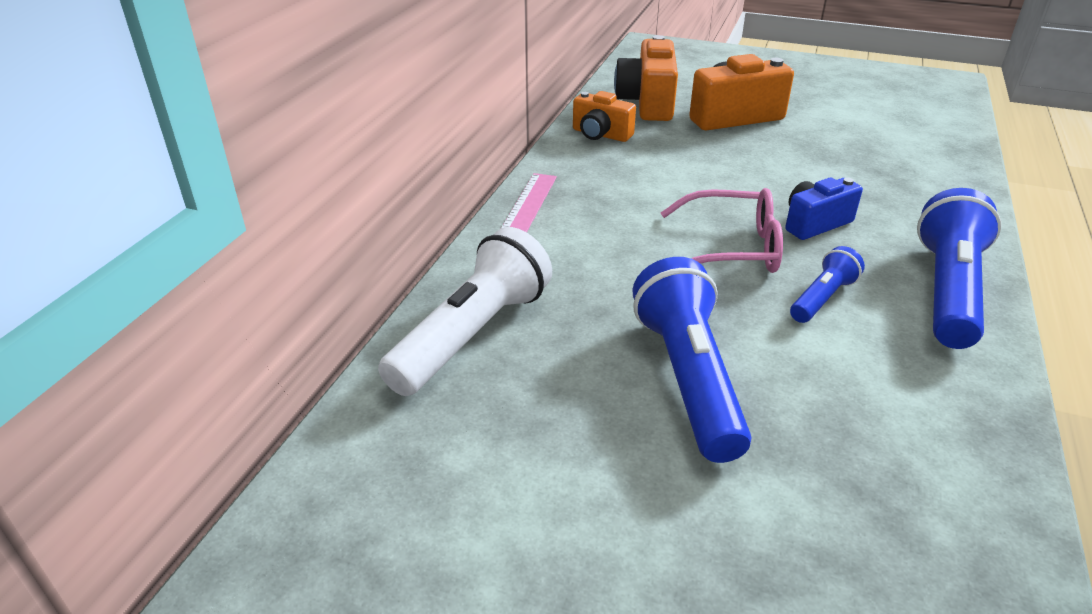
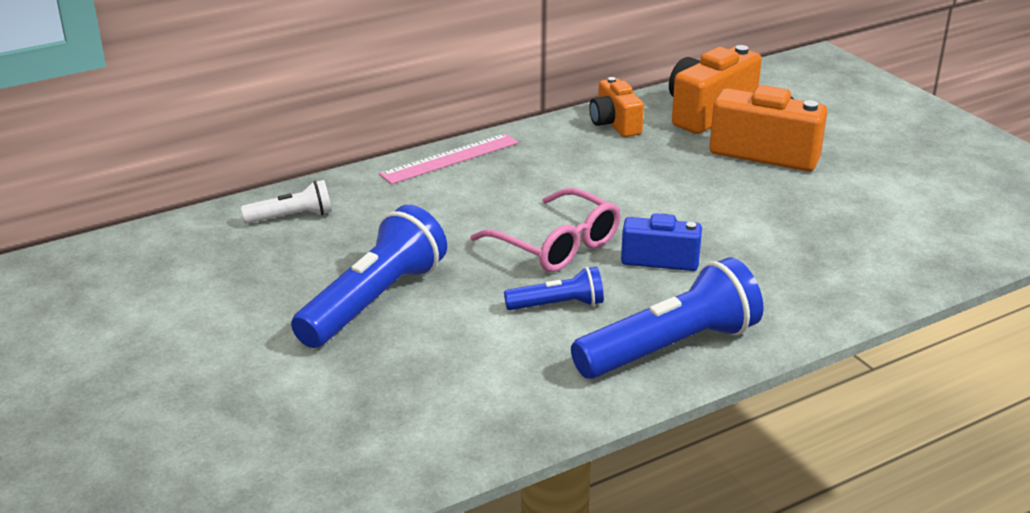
camera: 40 degrees right, 5 degrees down
white flashlight [378,227,552,396] -> white flashlight [241,180,332,224], size x0.53

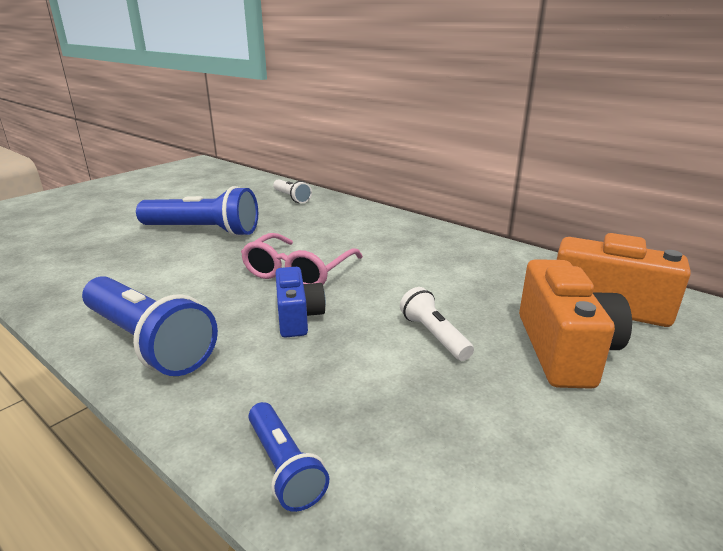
camera: 70 degrees right, 5 degrees down
pink ruler [379,133,519,184] -> none
blue flashlight [504,267,604,310] -> blue flashlight moved to [249,402,329,512]
orange camera [589,77,644,137] -> none
none -> white flashlight [400,287,474,361]

